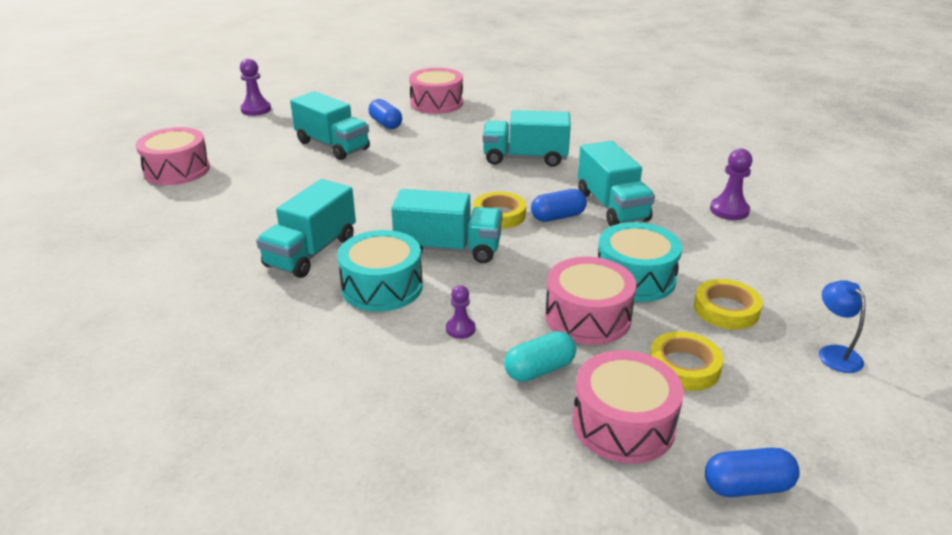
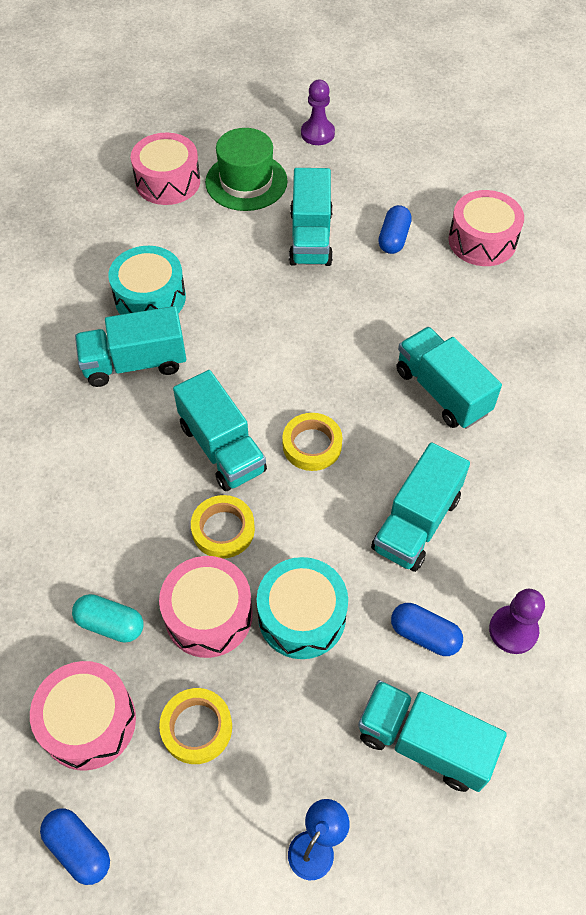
camera: 50 degrees right, 25 degrees up
turquoise drum [337,230,423,312] -> turquoise drum moved to [108,246,186,315]
purple pawn [446,285,475,339] -> none
blue capsule [531,189,587,222] -> blue capsule moved to [391,603,463,656]
yellow tape [694,279,763,330] -> yellow tape moved to [191,495,255,559]
none -> green hat [205,128,288,211]
none -> turquoise truck [358,680,507,792]

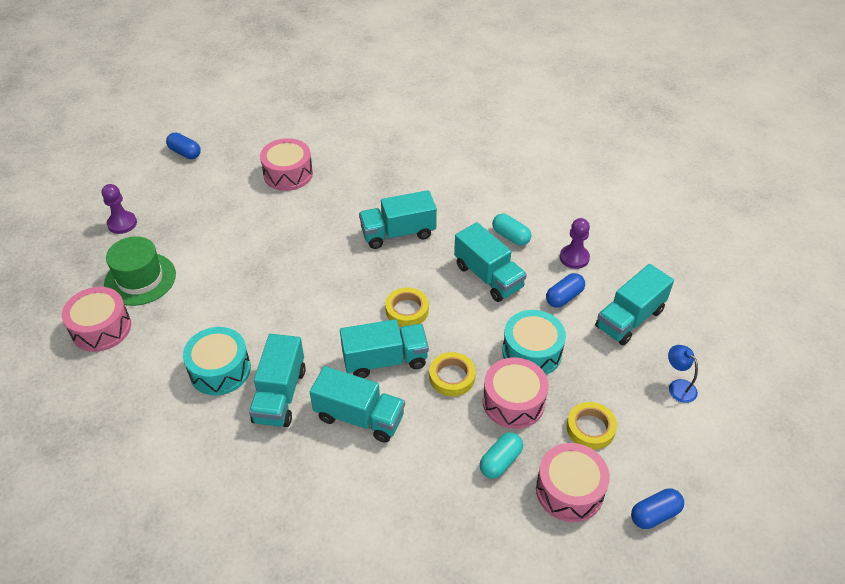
camera: 70 degrees left, 10 degrees down
turquoise truck [289,168,333,266] -> turquoise truck moved to [310,366,405,443]
blue capsule [378,205,412,254] -> blue capsule moved to [166,132,201,159]
none -> turquoise capsule [492,214,531,246]

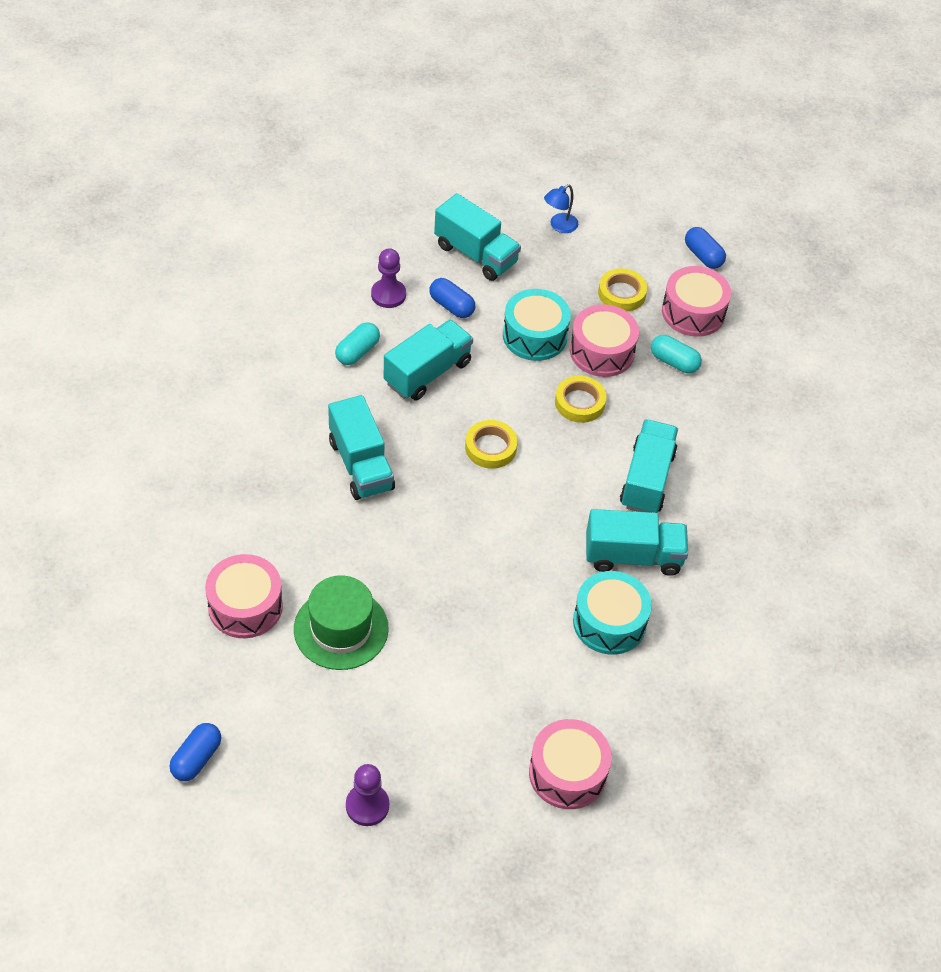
camera: 100 degrees left, 5 degrees up
green hat [104,236,176,306] -> green hat moved to [294,575,389,670]
turquoise truck [340,319,429,378] -> none

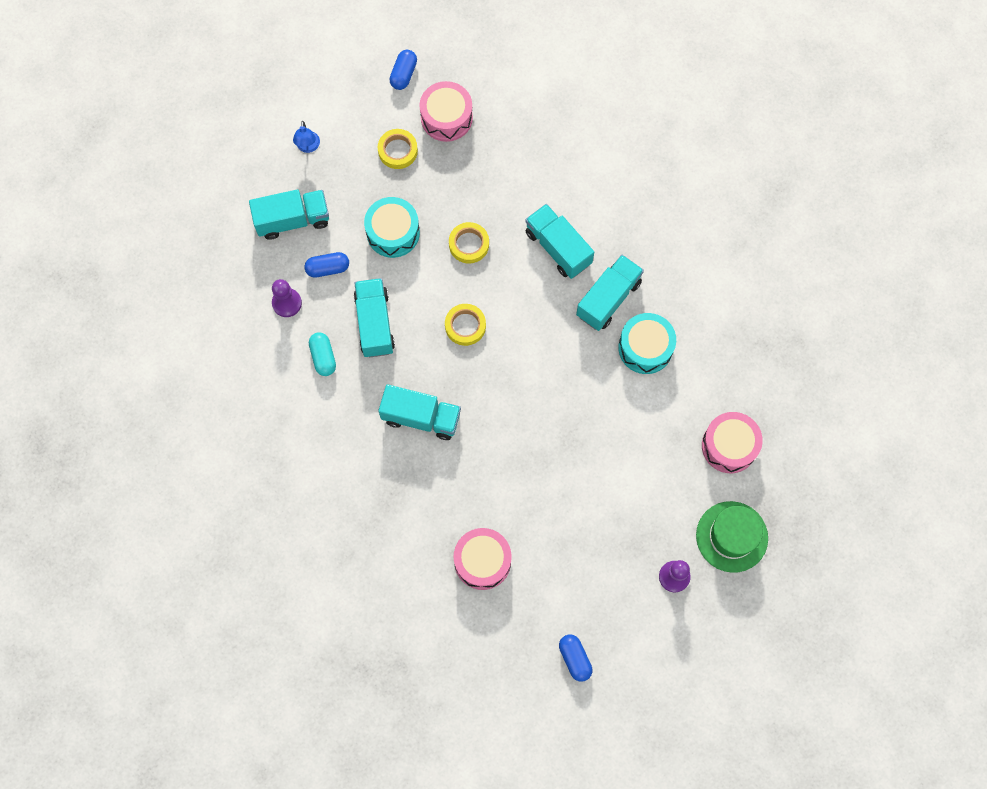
camera: 50 degrees left, 20 degrees up
green hat [294,575,389,670] -> green hat moved to [696,501,768,573]
pink drum [570,304,639,377] -> none
turquoise capsule [651,335,702,373] -> none
blue capsule [685,227,726,269] -> blue capsule turned 75 degrees counterclockwise [389,50,417,90]

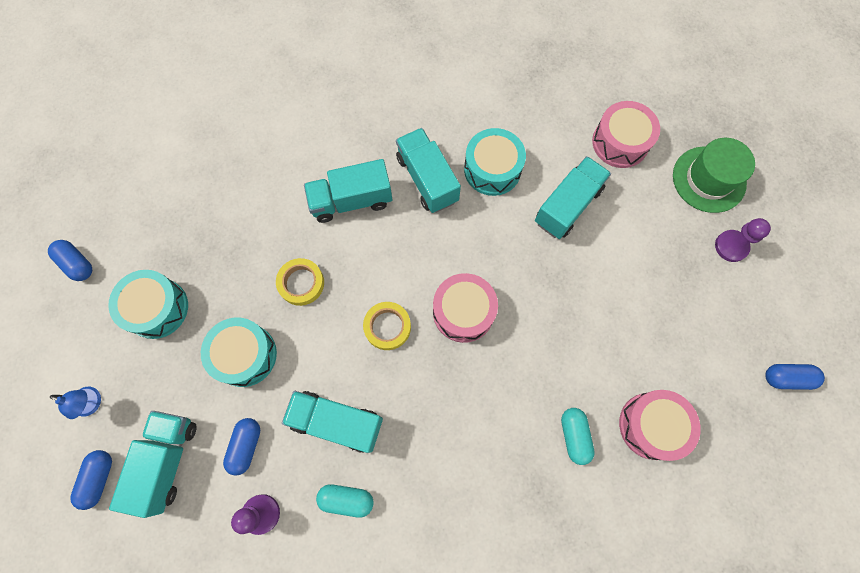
camera: 65 degrees left, 0 degrees up
yellow tape [378,129,418,169] -> turquoise drum [108,270,188,339]
turquoise truck [378,384,461,440] -> turquoise truck moved to [535,156,611,239]
pink drum [419,81,473,142] -> pink drum moved to [433,273,498,343]
none -> blue capsule [70,450,112,510]
none -> turquoise capsule [561,408,595,465]

